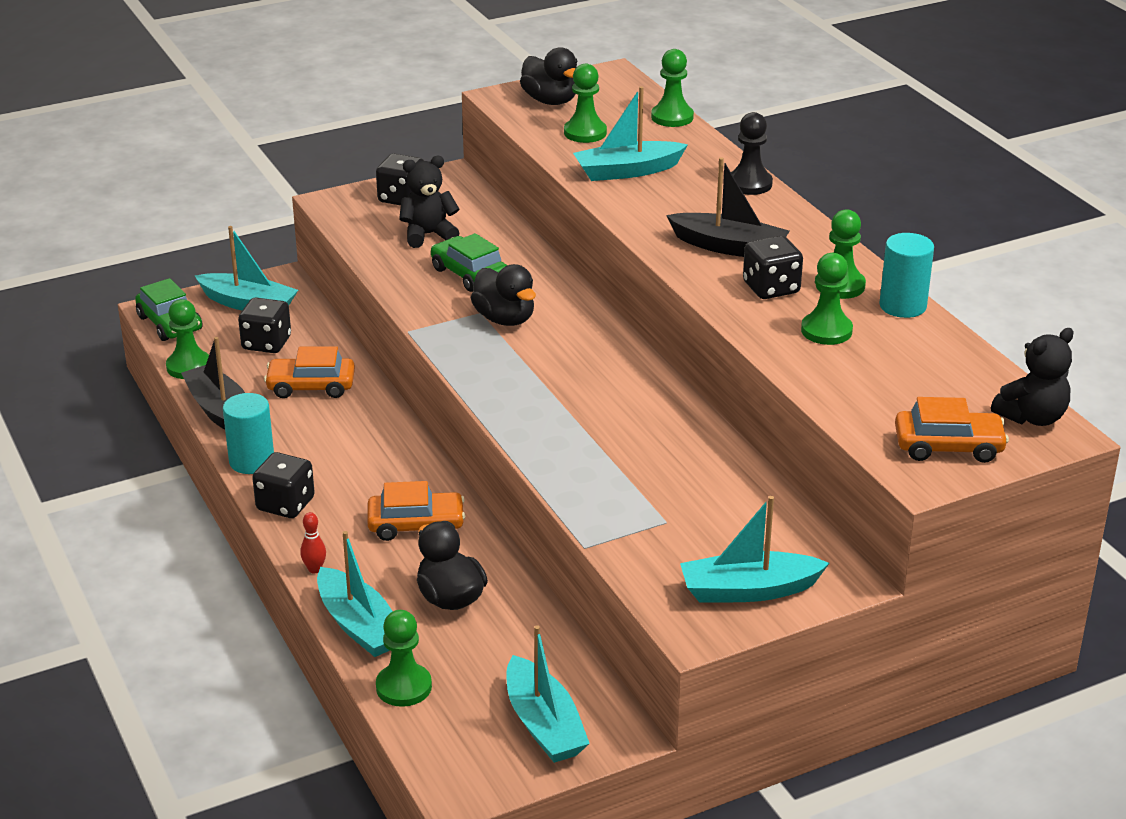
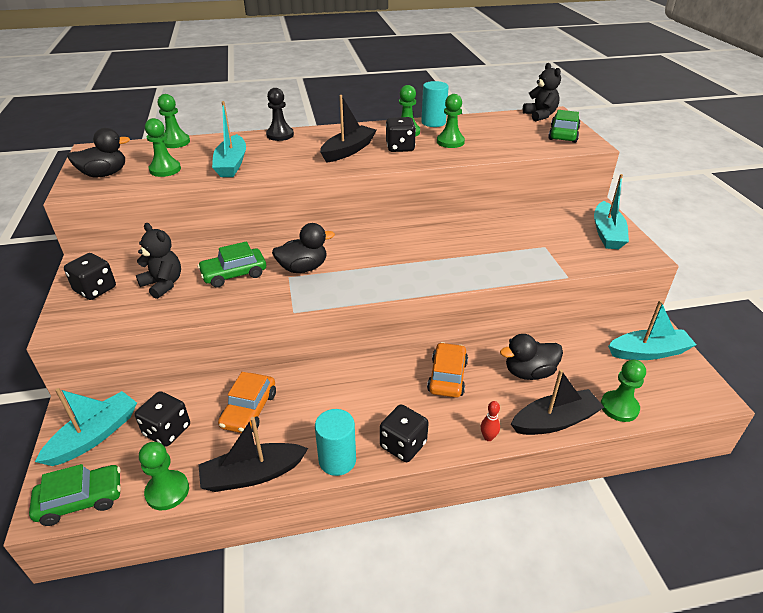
camera: 75 degrees left, 5 degrees up
turquoise boat [317,531,393,657] -> black boat [511,369,605,435]
black teddy bear [399,156,460,248] -> black teddy bear turned 135 degrees clockwise [136,223,181,299]
orange car [895,397,1009,463] -> green car [548,110,580,143]

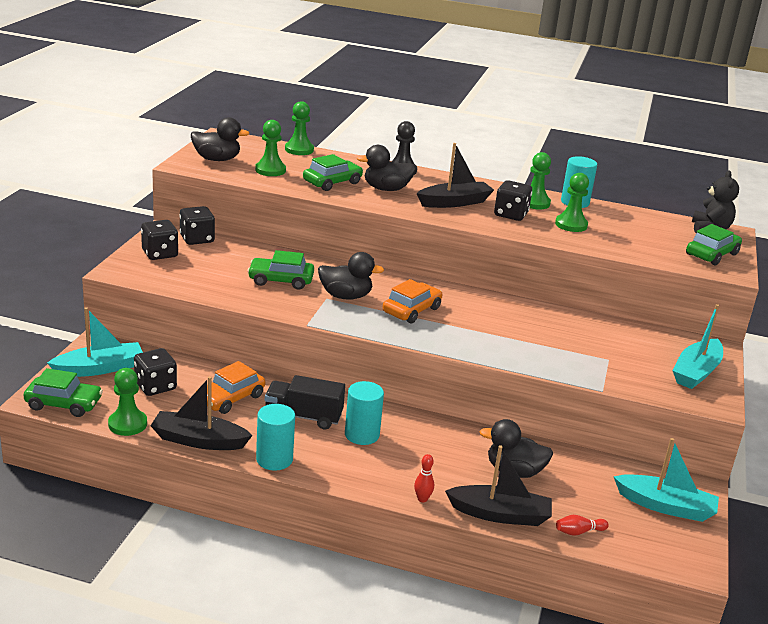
camera: 25 degrees right, 10 degrees down
black teddy bear [136,223,181,299] -> none
turquoise boat [212,101,246,177] -> green car [303,154,363,191]
black dice [380,404,429,462] -> black dice moved to [179,206,215,245]
orange car [427,342,468,398] -> orange car moved to [383,279,442,323]
green pawn [601,359,646,422] -> red bowling pin [556,515,609,536]
none -> black truck [265,375,345,429]
none -> turquoise cylinder [345,381,384,445]
none -> black duck [357,145,416,191]

